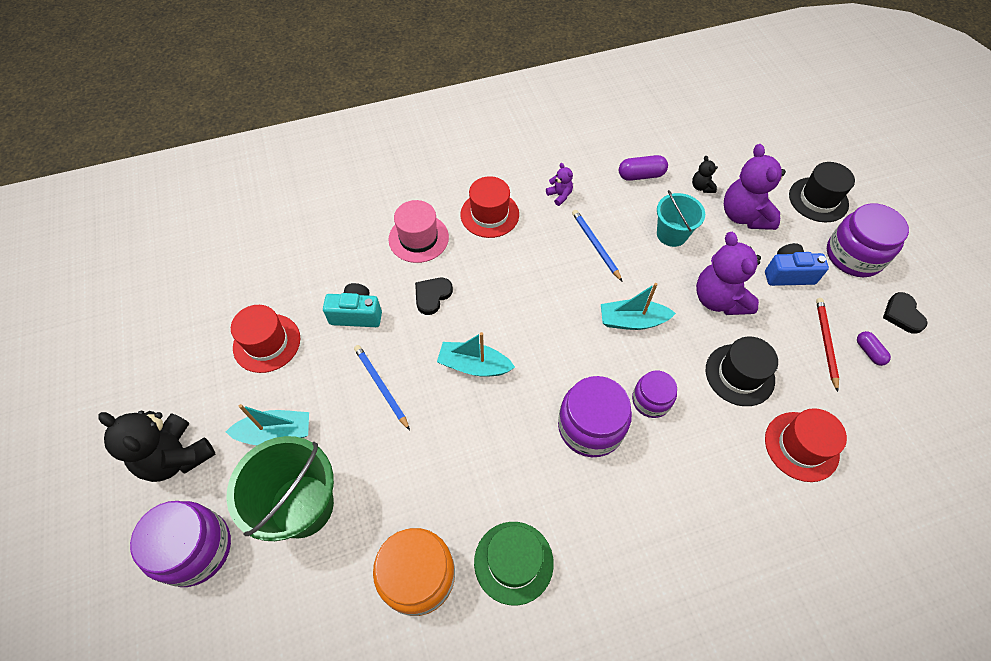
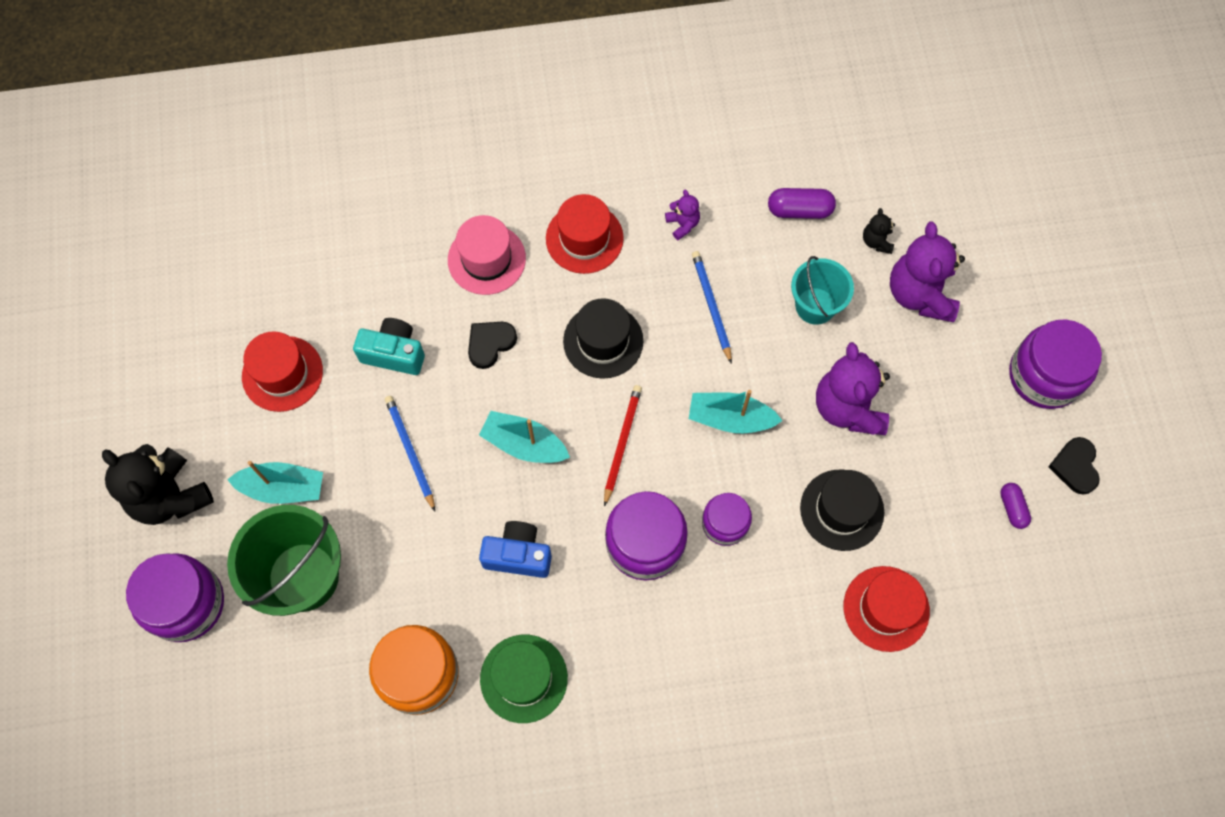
camera: 10 degrees right, 10 degrees up
blue camera [765,243,829,286] -> blue camera moved to [479,521,552,578]
black hat [789,162,855,222] -> black hat moved to [563,298,643,379]
red pencil [816,298,839,392] -> red pencil moved to [604,385,642,507]

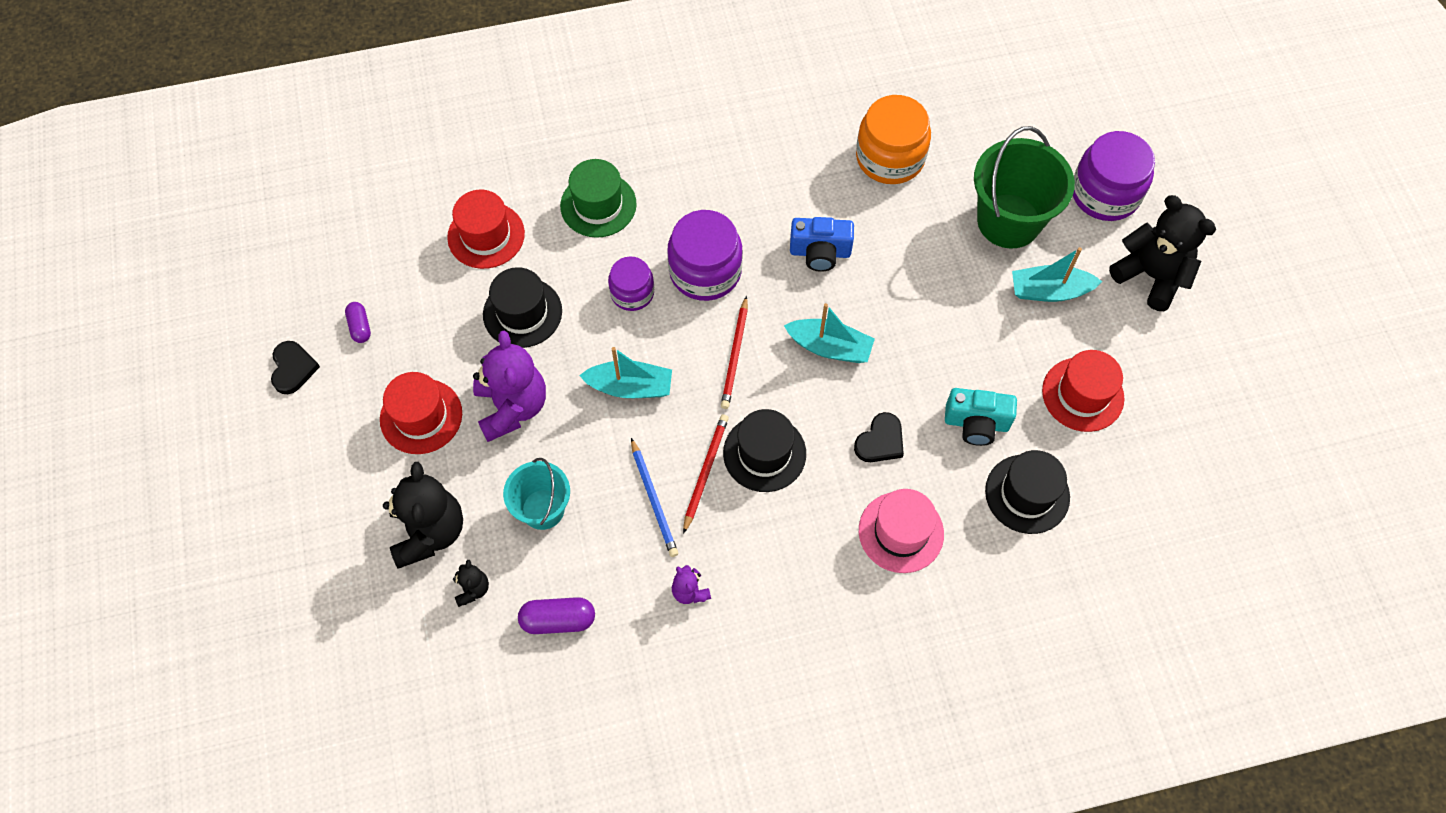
camera: 175 degrees right, 5 degrees down
blue pencil [385,396,435,511] -> none
green hat [480,635,568,723] -> green hat moved to [560,159,637,238]
red hat [546,194,624,274] -> red hat moved to [380,372,462,454]
purple teddy bear [890,221,965,322] -> black teddy bear [383,462,463,569]
purple jar [1009,319,1102,409] -> none
none -> red pencil [683,414,729,534]
none -> black hat [985,450,1070,534]

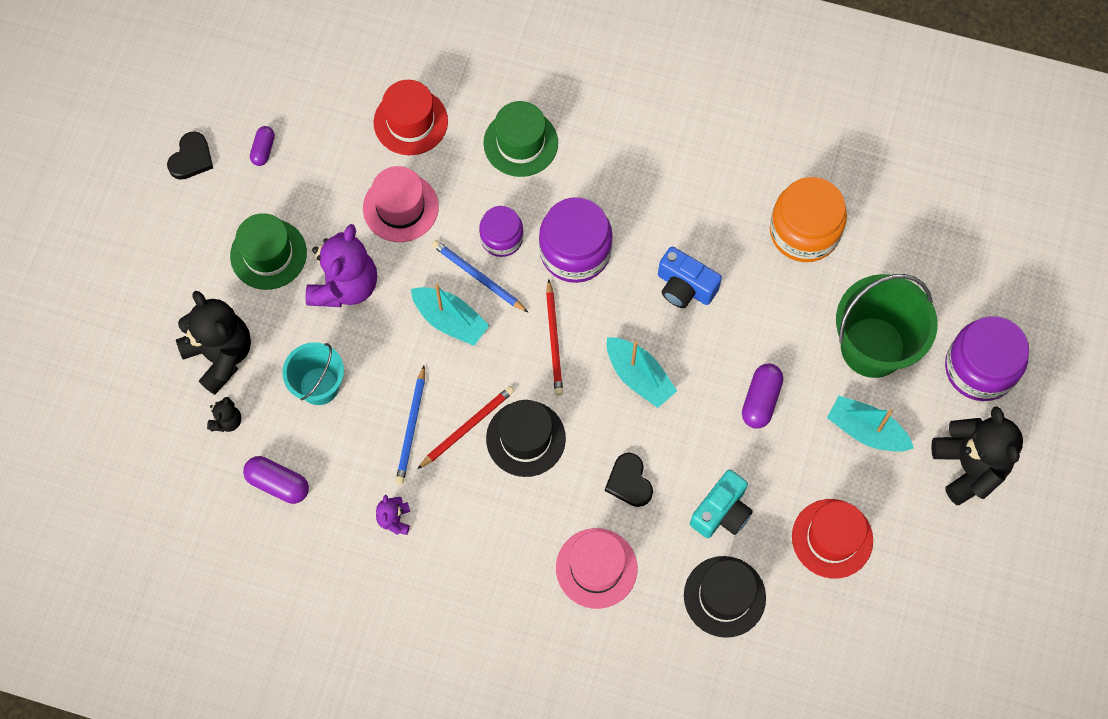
camera: 30 degrees right, 5 degrees up
red hat [380,372,462,454] -> green hat [230,213,307,290]
black teddy bear [383,462,463,569] -> black teddy bear turned 60 degrees counterclockwise [176,291,251,395]
black hat [483,267,562,348] -> pink hat [363,166,439,242]
red pencil [721,296,748,409] -> red pencil turned 45 degrees counterclockwise [546,279,563,395]
black heart [854,412,904,462] -> black heart turned 90 degrees clockwise [605,453,653,507]
turquoise camera [945,388,1017,446] -> turquoise camera turned 90 degrees counterclockwise [690,469,753,538]
none -> blue pencil [432,240,529,313]
none -> purple capsule [742,364,783,428]

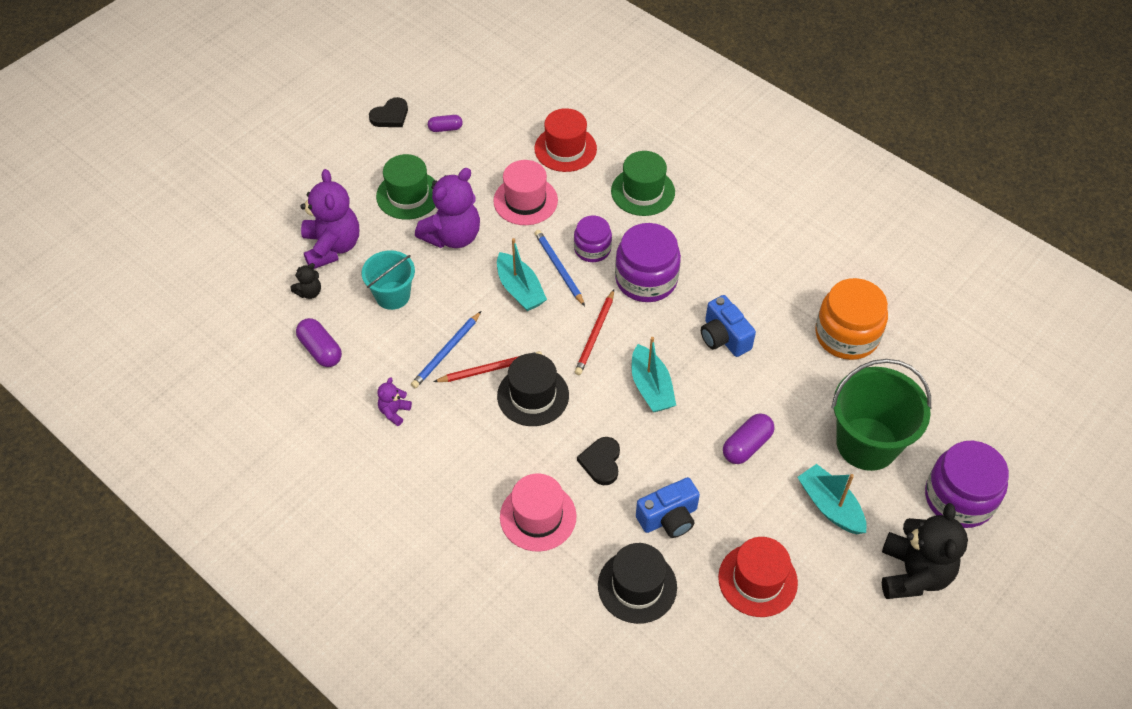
camera: 25 degrees right, 15 degrees down
black teddy bear [176,291,251,395] -> purple teddy bear [300,169,359,269]
purple capsule [250,126,275,166] -> purple capsule turned 45 degrees clockwise [428,115,463,132]
turquoise camera [690,469,753,538] -> blue camera [636,477,700,538]

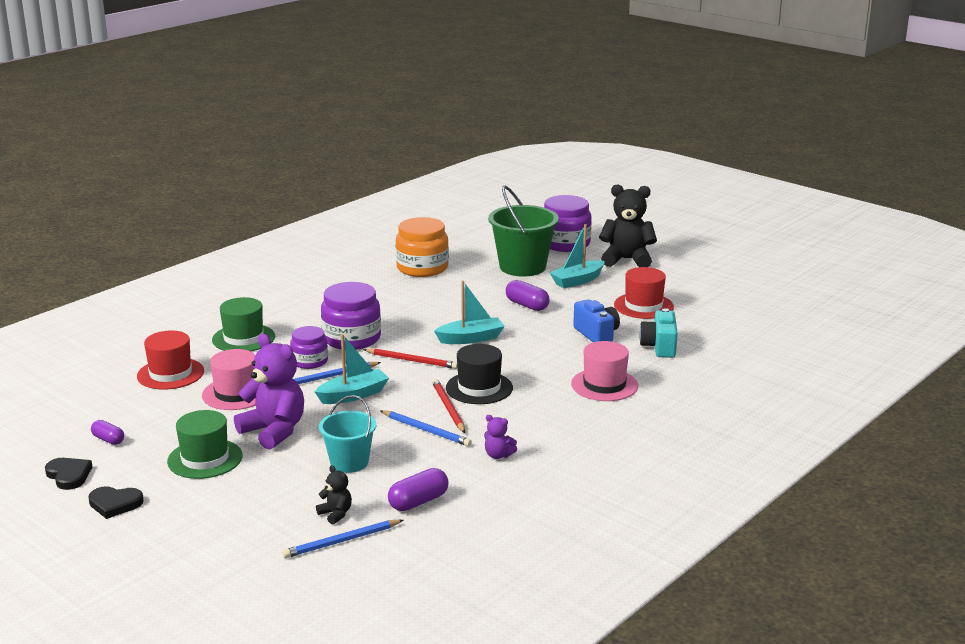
camera: 90 degrees left, 30 degrees down
purple teddy bear [300,169,359,269] -> none
purple capsule [428,115,463,132] -> purple capsule turned 45 degrees counterclockwise [91,420,124,445]
black heart [577,437,620,485] -> black heart moved to [88,486,144,519]
black hat [598,543,677,624] -> turquoise camera [639,308,678,358]
blue camera [701,295,756,357] -> none
none -> blue pencil [282,520,403,558]

